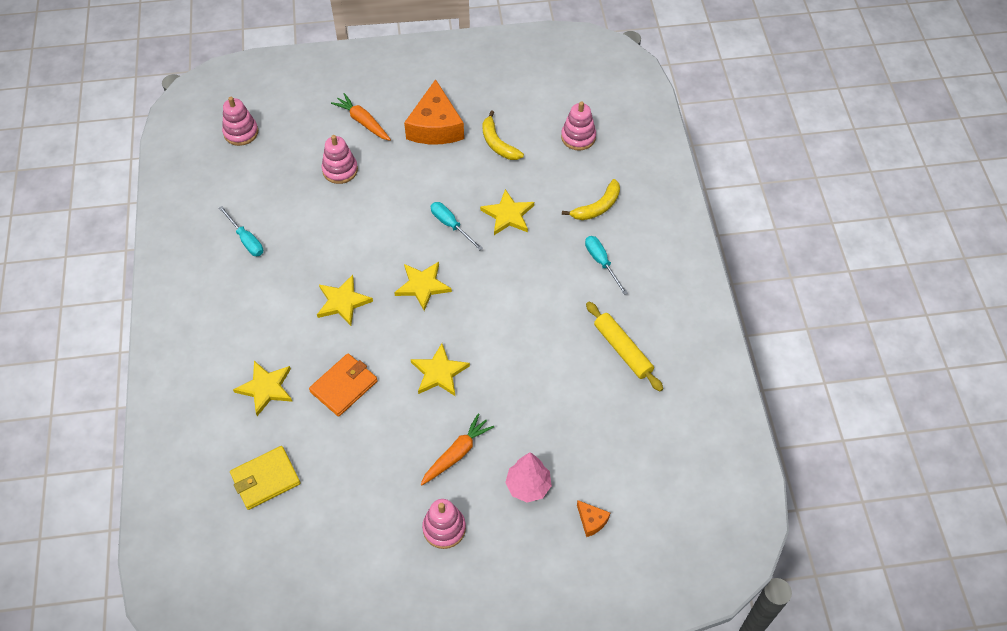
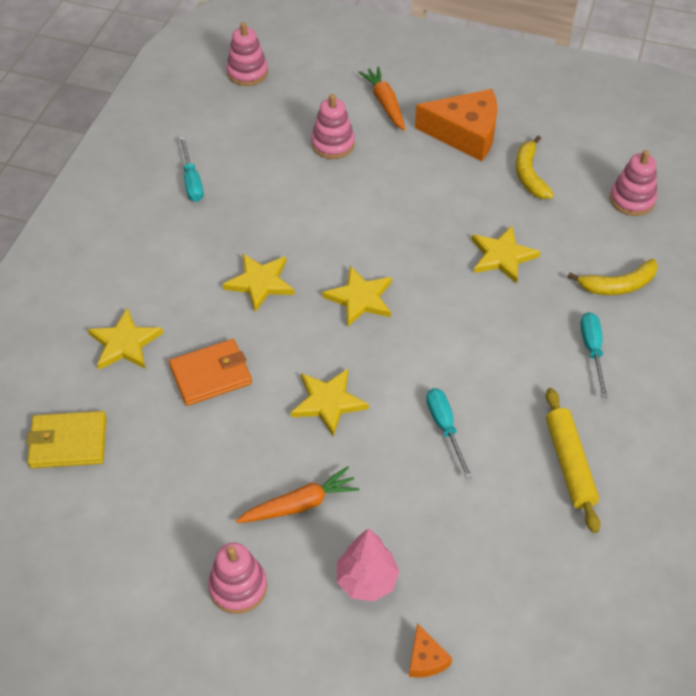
camera: 25 degrees right, 5 degrees down
orange cheese [404,79,464,144] -> orange cheese turned 105 degrees counterclockwise [415,89,498,162]
turquoise screwdriver [431,202,483,251] -> turquoise screwdriver moved to [426,388,472,479]

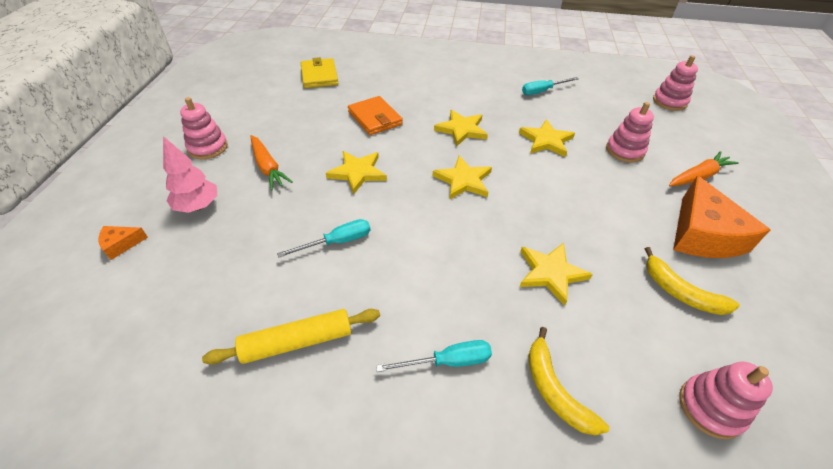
camera: 80 degrees right, 5 degrees down
yellow star [87,308,163,370] -> yellow star moved to [519,119,575,157]
yellow banana [516,136,554,199] -> yellow banana turned 120 degrees counterclockwise [645,247,740,315]

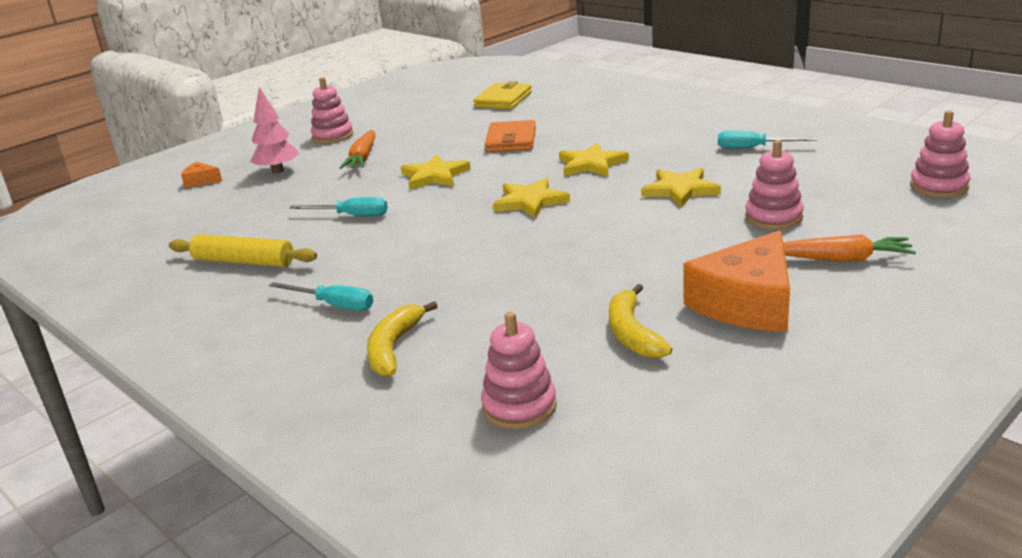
camera: 40 degrees right, 20 degrees down
yellow star [520,243,593,306] -> none

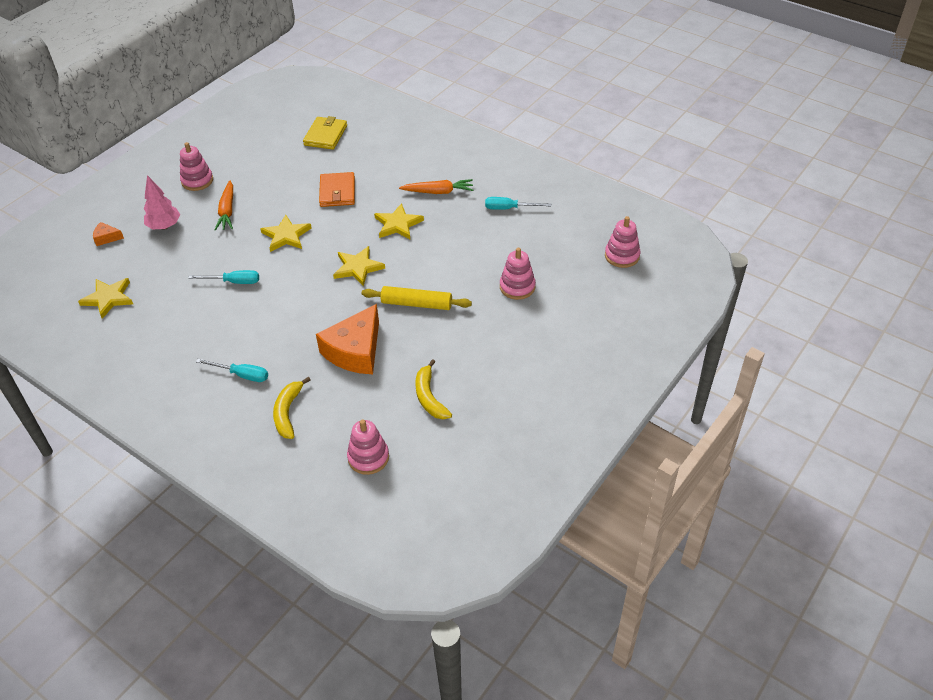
camera: 10 degrees left, 20 degrees up
yellow rolling pin [169,234,317,267] -> yellow rolling pin moved to [362,286,472,310]
yellow star [641,168,721,207] -> yellow star moved to [78,278,133,319]
orange cheese [684,230,790,332] -> orange cheese moved to [316,304,379,374]
orange carrot [783,234,916,262] -> orange carrot moved to [399,179,473,194]

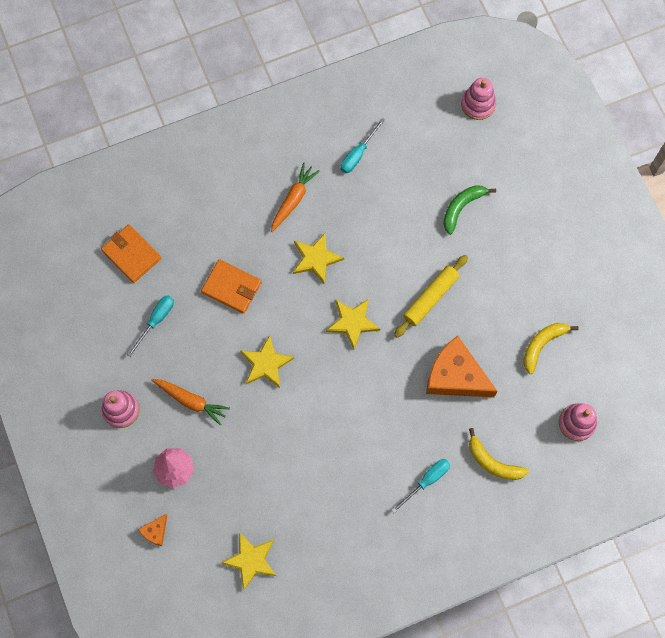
camera: 60 degrees left, 25 degrees up
turquoise screwdriver [188,270,259,284] -> turquoise screwdriver moved to [127,295,174,357]
yellow wallet [303,116,347,150] -> orange wallet [101,224,161,283]
orange cheese [316,304,379,374] -> orange cheese turned 150 degrees clockwise [426,336,498,397]
yellow banana [415,359,452,419] -> yellow banana turned 120 degrees clockwise [523,323,579,374]
pink stacking toy [500,248,536,300] -> green banana [443,185,496,235]

